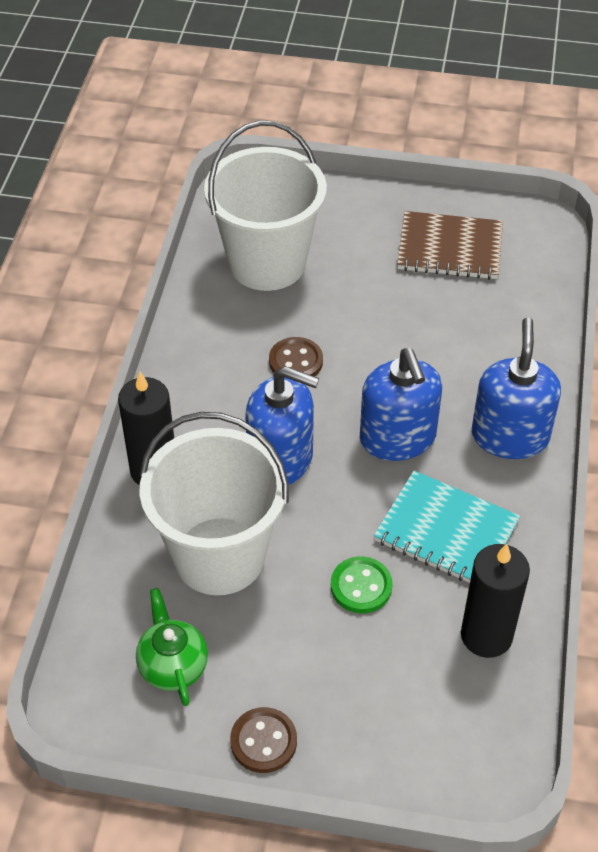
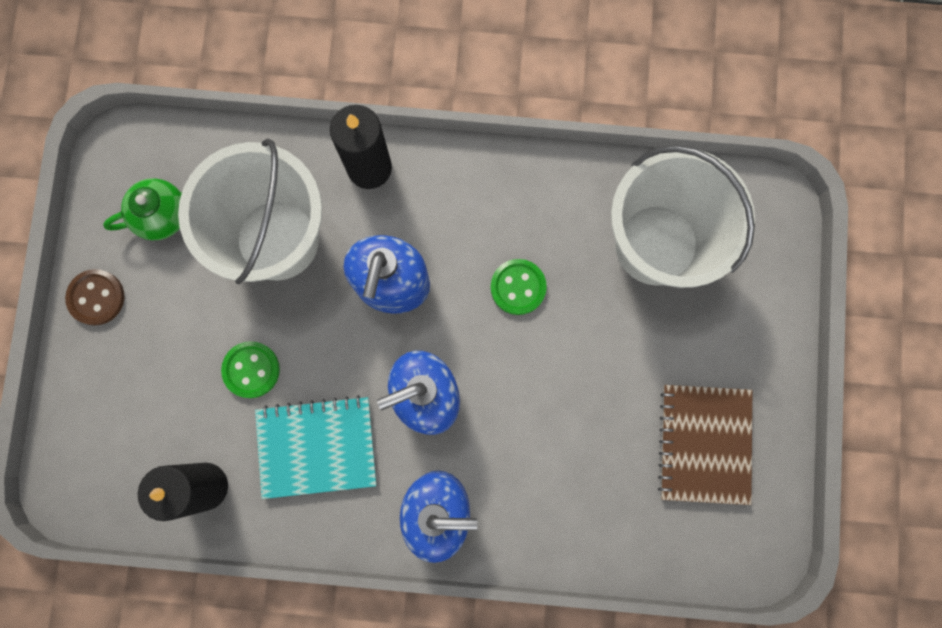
camera: 85 degrees right, 30 degrees up
brown button [269,337,323,377] -> green button [491,259,547,315]
turquoise notebook [374,471,520,583] -> turquoise notebook turned 60 degrees clockwise [255,395,377,499]

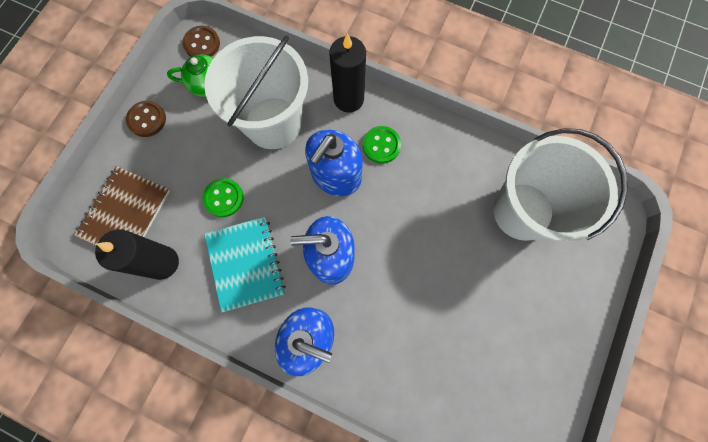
camera: 20 degrees right, 5 degrees down
turquoise notebook [255,395,377,499] -> turquoise notebook turned 60 degrees clockwise [205,217,286,313]
green button [491,259,547,315] -> green button moved to [363,126,401,164]
brown notebook [658,385,752,505] -> brown notebook moved to [74,166,170,245]
none -> brown button [182,26,220,57]

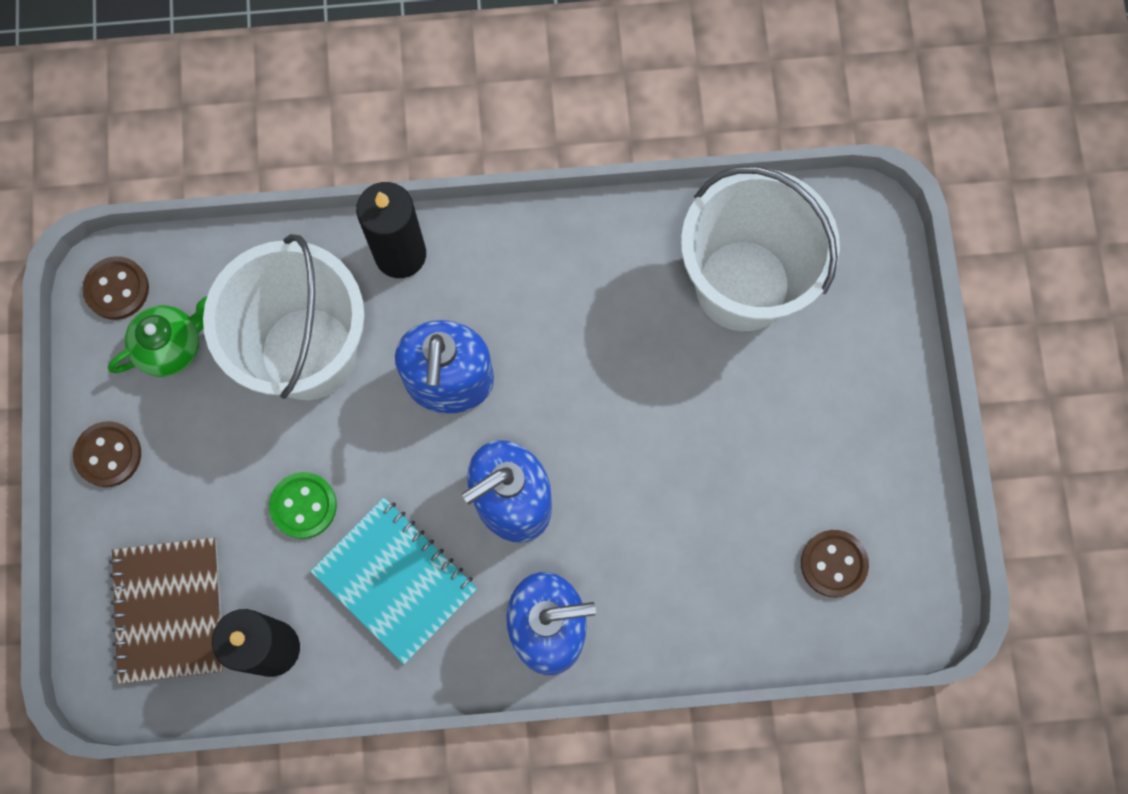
camera: 30 degrees left, 0 degrees up
green button [363,126,401,164] -> none
none -> brown button [801,530,869,597]

